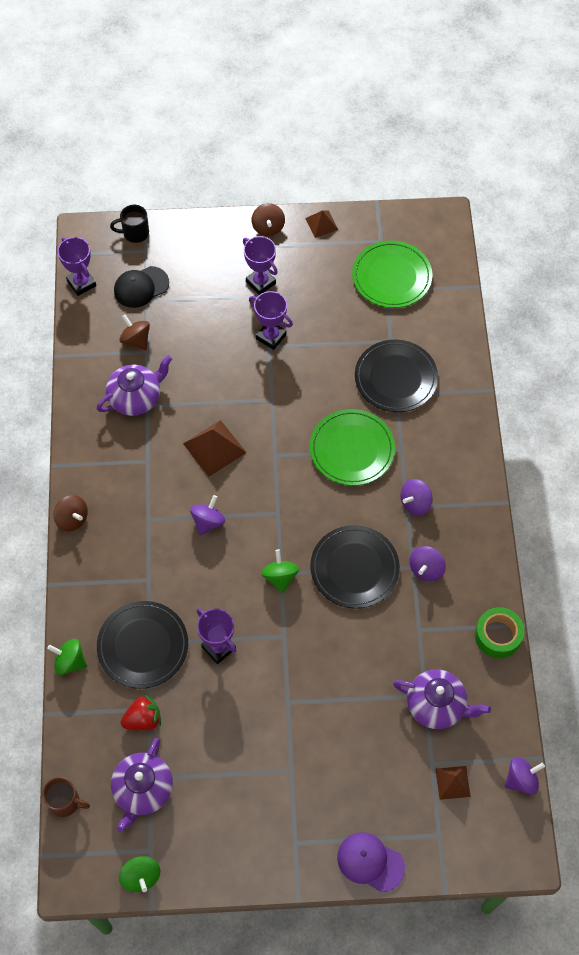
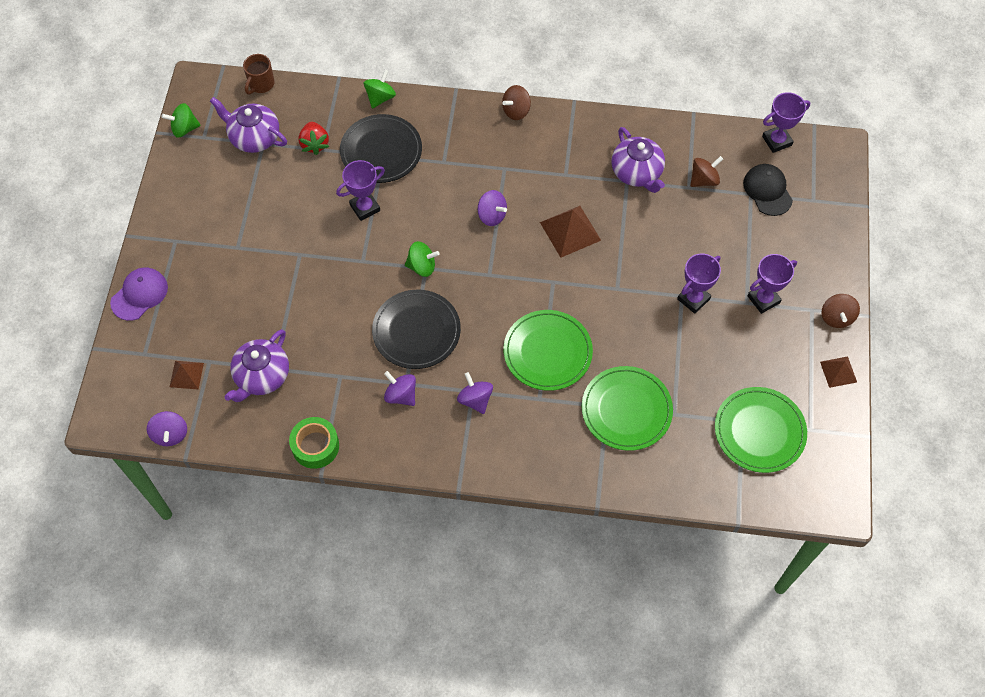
camera: 100 degrees right, 0 degrees up
black mug [110,205,149,243] -> none
brown spinning top [252,203,285,236] -> brown spinning top turned 90 degrees counterclockwise [821,294,860,328]
black plate [355,340,438,412] -> green plate [582,366,673,451]

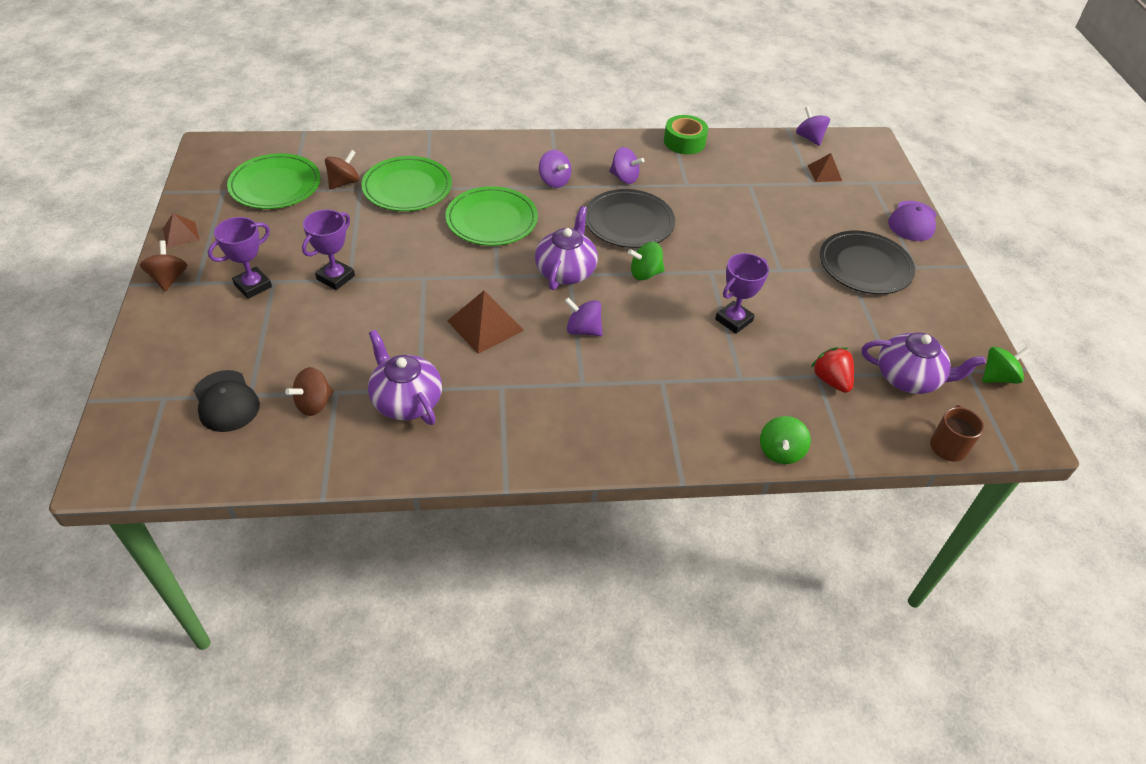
camera: 165 degrees right, 15 degrees down
purple teapot [225,329,289,402] -> purple teapot moved to [535,206,598,290]
black plate [340,114,422,183] -> black plate moved to [820,231,915,294]
brown spinning top [502,85,531,120] -> brown spinning top moved to [325,150,359,189]
purple trophy [762,92,810,153] -> none

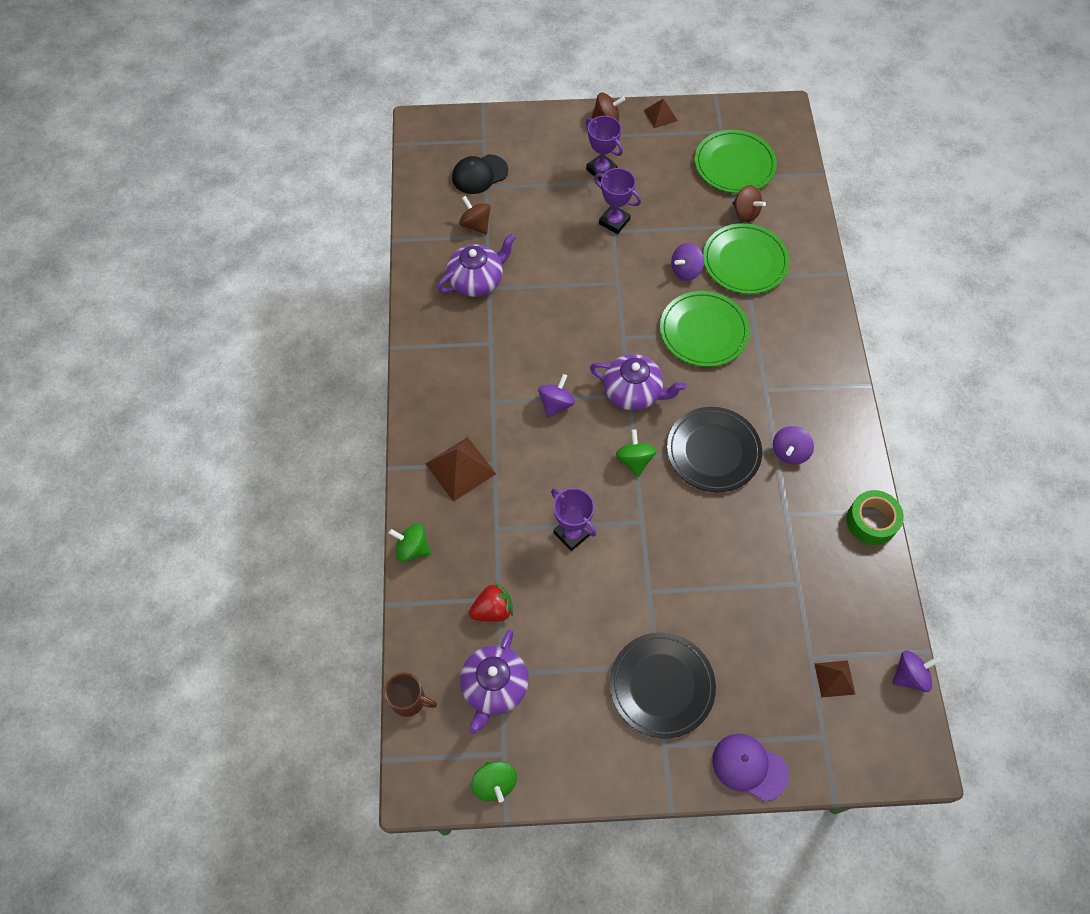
camera: 95 degrees right, 15 degrees up
brown pyramid [447,290,524,354] -> brown pyramid moved to [425,437,496,502]
purple spinning top [539,150,571,188] -> purple spinning top moved to [671,243,704,281]

